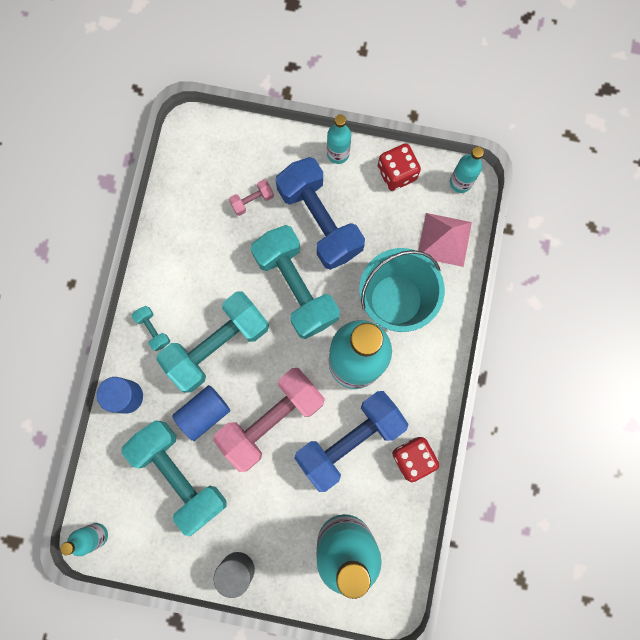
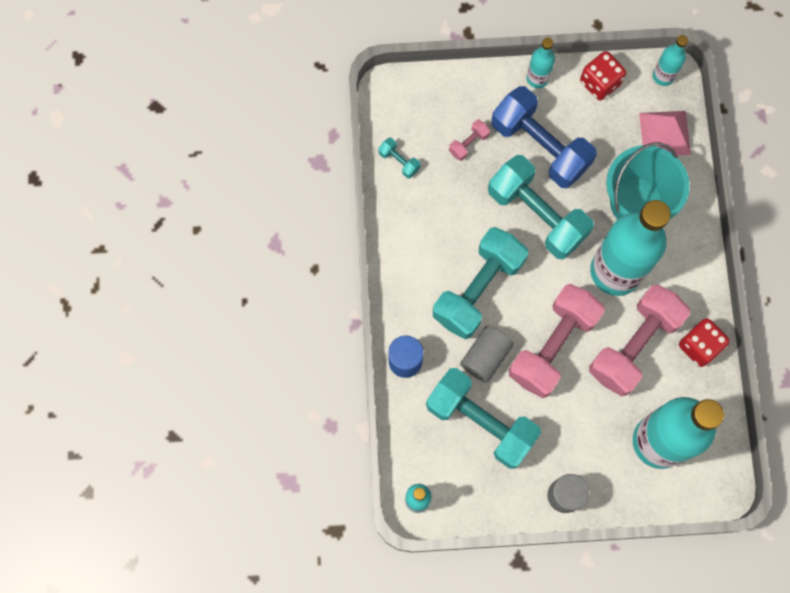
camera: 15 degrees left, 5 degrees down
turquoise dumbbell [132,306,170,351] -> turquoise dumbbell moved to [378,138,420,178]
blue cylinder [172,385,230,441] -> grey cylinder [460,325,514,383]
blue dumbbell [295,391,408,492] -> pink dumbbell [589,284,690,396]

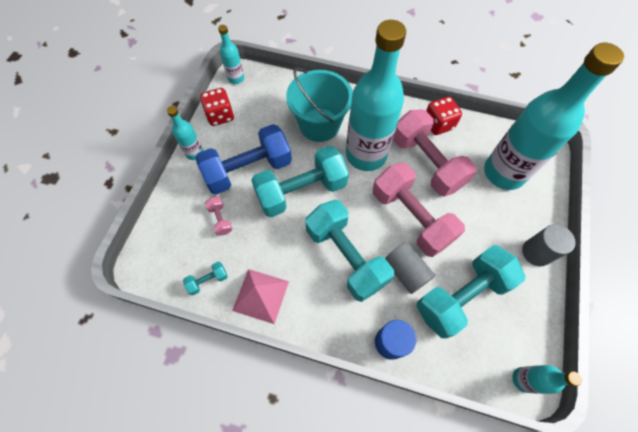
camera: 70 degrees left, 10 degrees down
pink pyramid [639,111,691,155] -> pink pyramid moved to [232,269,289,324]

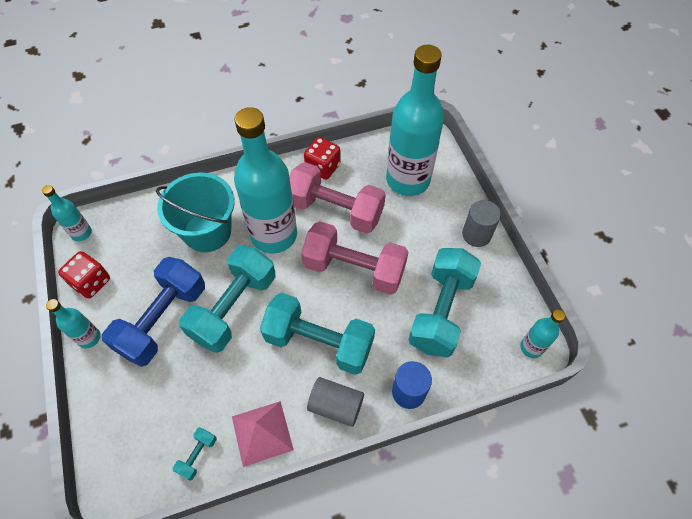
camera: 35 degrees left, 5 degrees down
pink dumbbell [205,197,233,236] -> none
grey cylinder [385,242,435,294] -> grey cylinder moved to [307,377,364,427]

